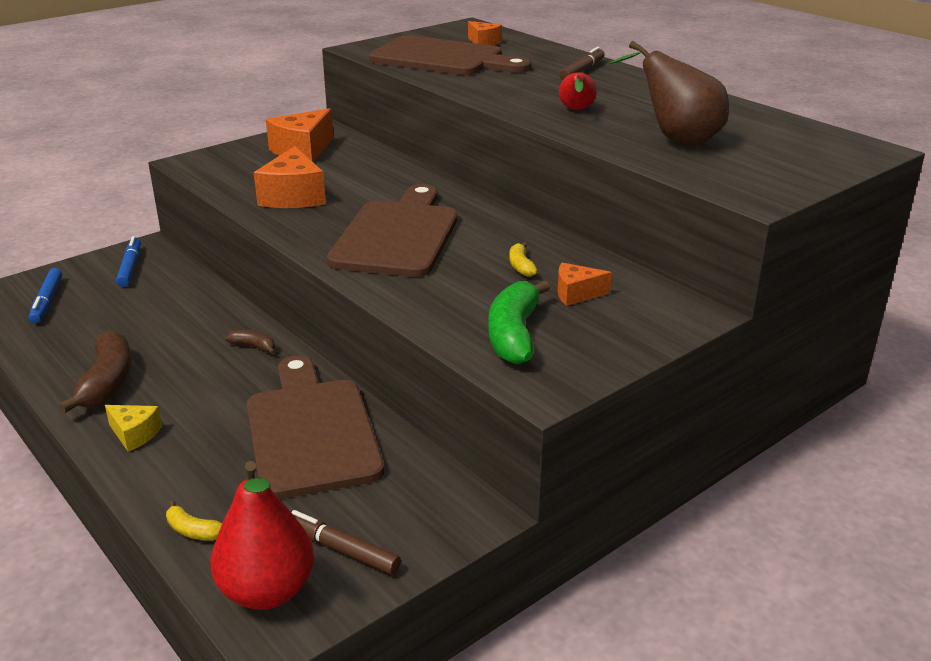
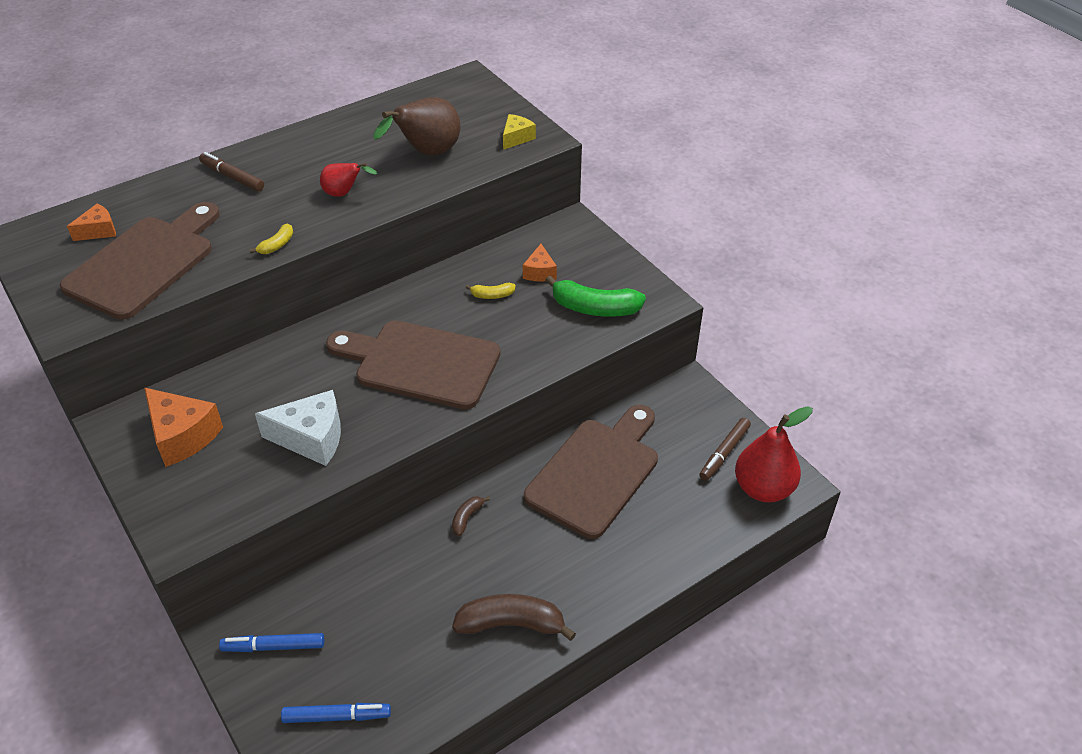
camera: 85 degrees left, 15 degrees up
yellow cheese [105,405,162,452] -> yellow cheese moved to [503,114,536,150]
yellow banana [166,500,222,540] -> yellow banana moved to [250,223,293,254]
brown cutting board [247,355,384,499] -> brown cutting board turned 135 degrees clockwise [524,405,658,539]
orange cheese [254,146,326,208] -> white cheese [255,390,341,466]

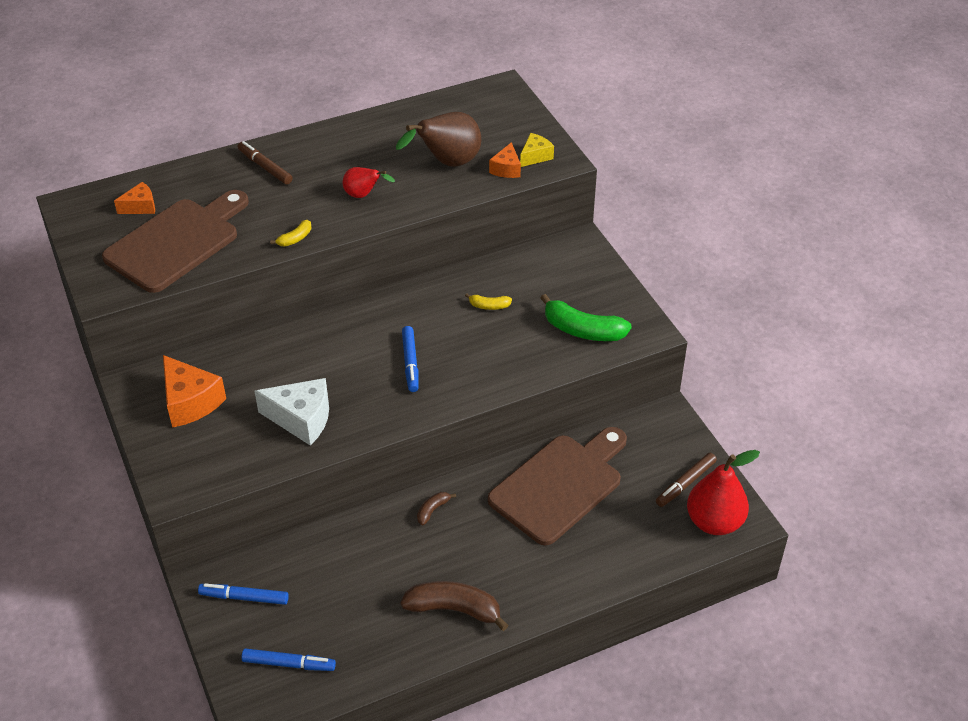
camera: 10 degrees right, 0 degrees up
brown cutting board [326,320,501,409] -> blue marker [402,326,419,392]
orange cheese [523,244,557,282] -> orange cheese moved to [489,142,521,178]

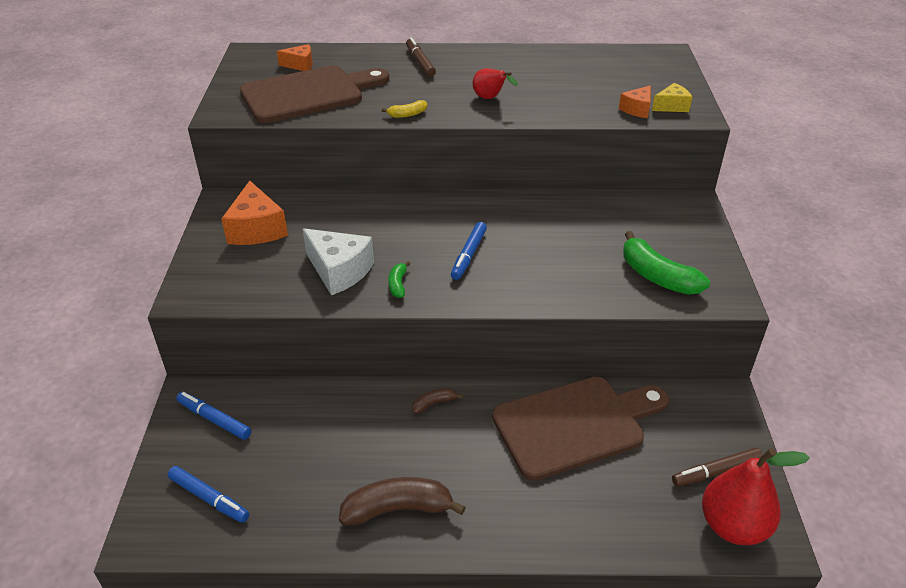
camera: 25 degrees right, 5 degrees down
brown pear [396,112,481,167] -> none
brown banana [400,581,509,631] -> brown banana turned 45 degrees counterclockwise [339,477,466,525]
yellow banana [465,293,512,310] -> none
none -> green banana [388,261,410,298]

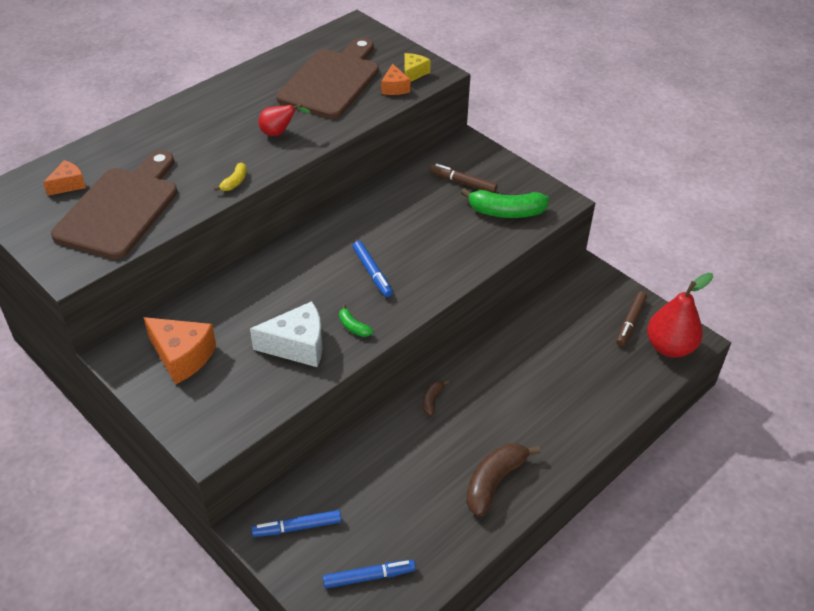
camera: 45 degrees left, 5 degrees up
brown marker [406,37,436,77] -> brown marker moved to [430,163,498,193]
brown cutting board [492,377,669,481] -> brown cutting board moved to [276,38,379,119]

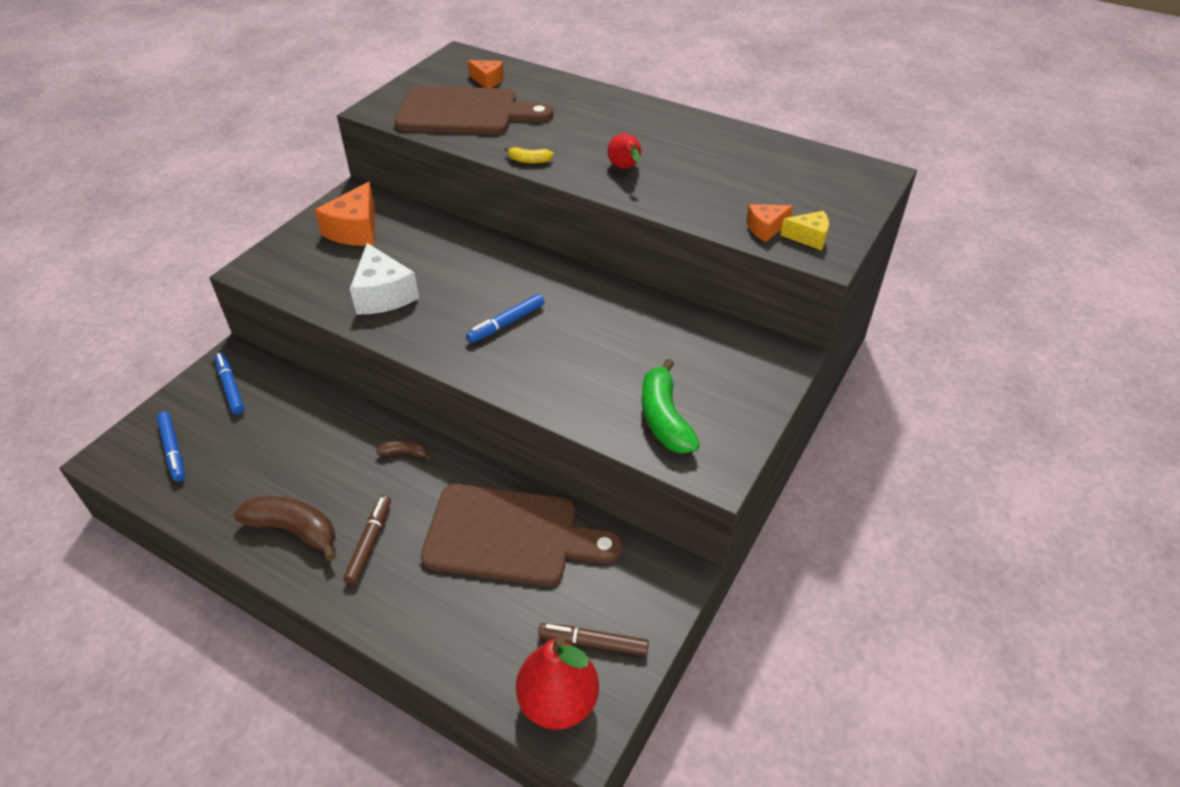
camera: 75 degrees right, 0 degrees up
brown cutting board [276,38,379,119] -> brown cutting board moved to [421,484,622,586]
green banana [339,304,373,337] -> none
brown marker [430,163,498,193] -> brown marker moved to [343,495,391,585]

